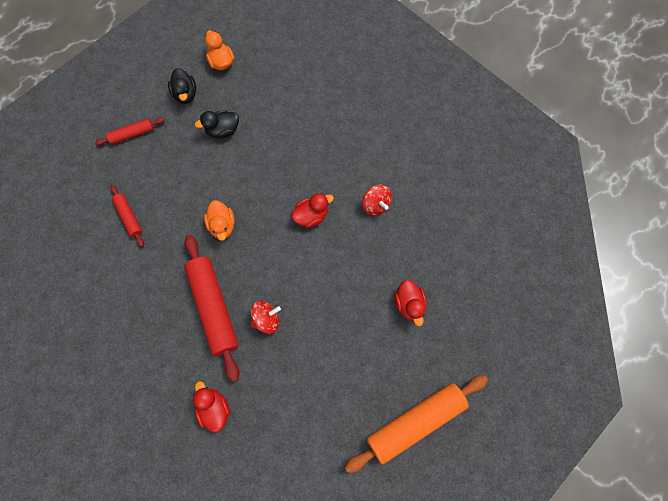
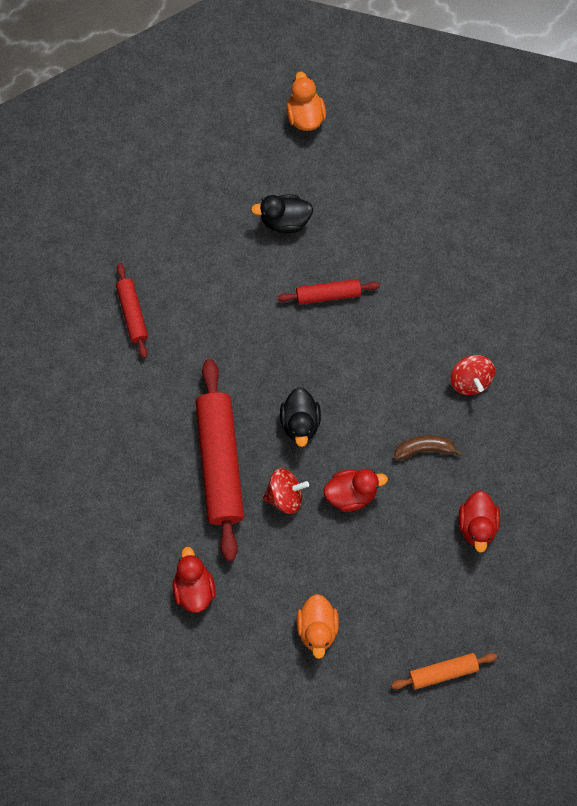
camera: 15 degrees right, 0 degrees up
red rolling pin [95,118,165,146] -> red rolling pin moved to [278,279,380,304]
black duck [168,68,196,104] -> black duck moved to [280,387,321,447]
orange duck [204,200,235,241] -> orange duck moved to [296,594,339,659]
red duck [291,193,334,228] -> red duck moved to [324,469,388,512]
orange rolling pin [345,375,488,473] -> orange rolling pin [391,653,497,689], size x0.51
none -> brown banana [394,435,463,460]

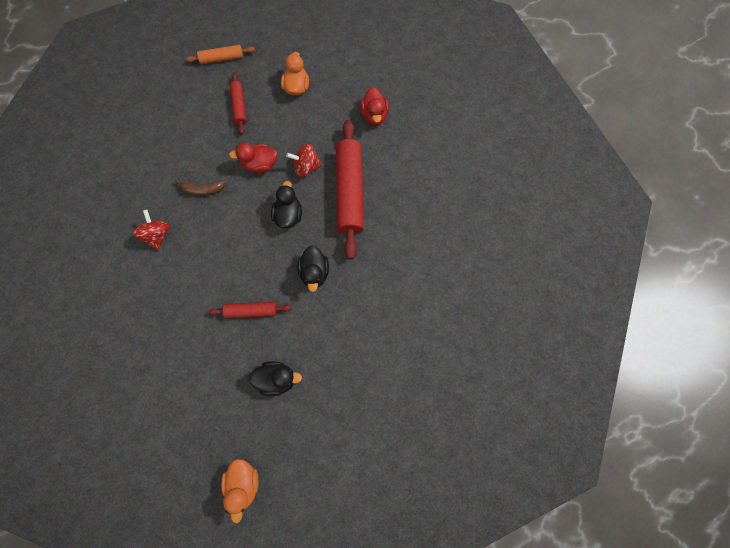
camera: 175 degrees left, 0 degrees up
red rolling pin [116,263,148,358] -> red rolling pin moved to [230,73,247,134]
red duck [459,490,500,553] -> none
none -> black duck [297,245,329,292]

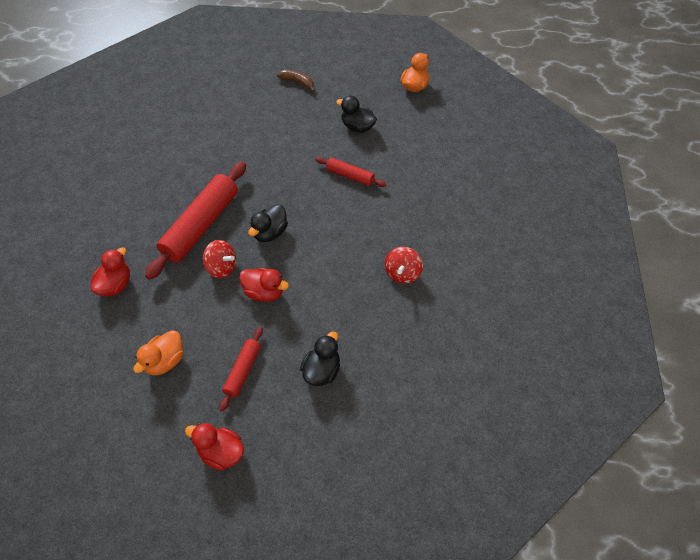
camera: 150 degrees left, 15 degrees down
brown banana [175,179,225,196] -> brown banana moved to [277,70,315,92]
orange rolling pin [185,45,255,64] -> red duck [185,423,244,471]
black duck [297,245,329,292] -> black duck moved to [300,331,340,386]

